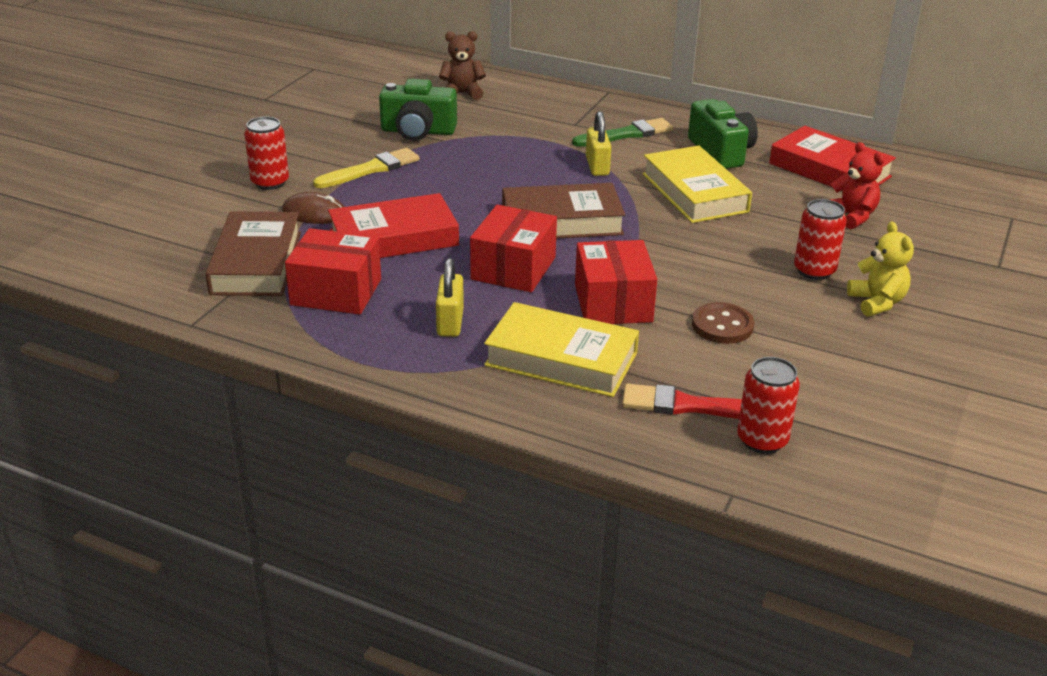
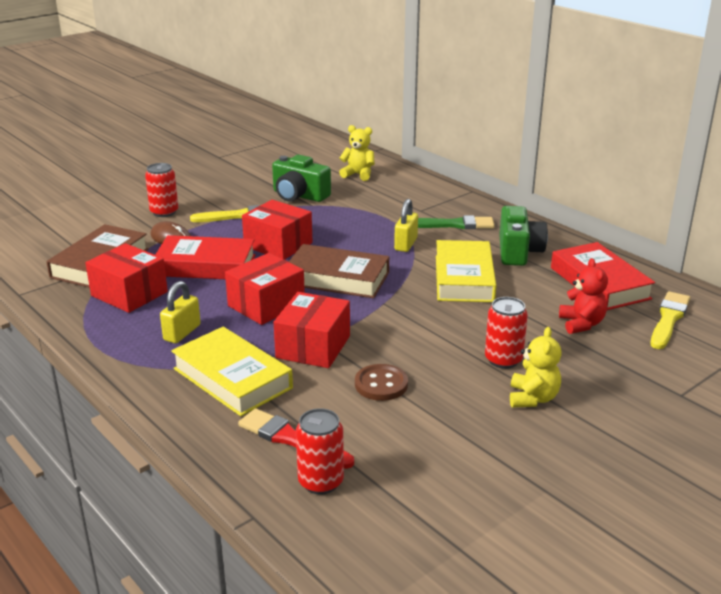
camera: 25 degrees right, 5 degrees down
brown teddy bear [439,31,486,100] -> yellow teddy bear [339,125,375,181]
none -> red box [242,200,312,260]
none -> yellow brush [650,291,690,349]

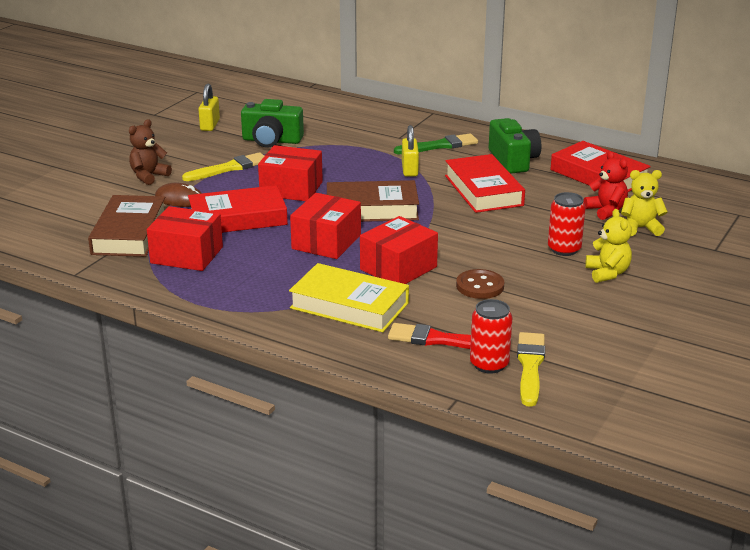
camera: 20 degrees left, 0 degrees up
red can [145,163,178,217] -> brown teddy bear [129,119,172,185]
yellow padlock [160,281,201,343] -> yellow padlock moved to [198,83,220,131]
red box [273,292,350,368] -> red box turned 45 degrees clockwise [360,216,438,284]
yellow teddy bear [339,125,375,181] -> yellow teddy bear moved to [621,170,668,236]
yellow book [436,240,496,302] -> red book [445,154,525,213]
yellow brush [650,291,690,349] -> yellow brush moved to [517,332,545,407]

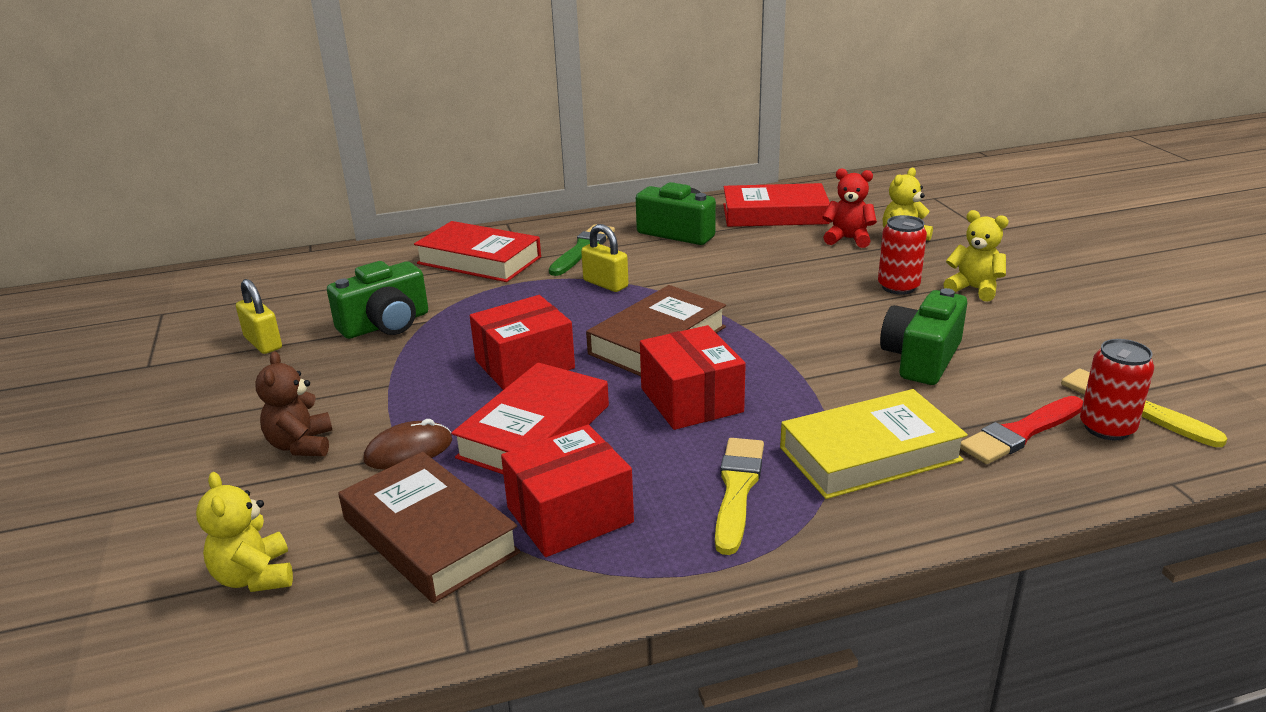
camera: 45 degrees left, 0 degrees up
yellow brush [182,152,264,181] -> yellow brush moved to [715,438,764,555]
red box [360,216,438,284] -> none
red book [445,154,525,213] -> red book moved to [414,221,541,282]
brown button [456,269,504,299] -> green camera [880,288,967,385]
none -> yellow teddy bear [196,472,293,592]

